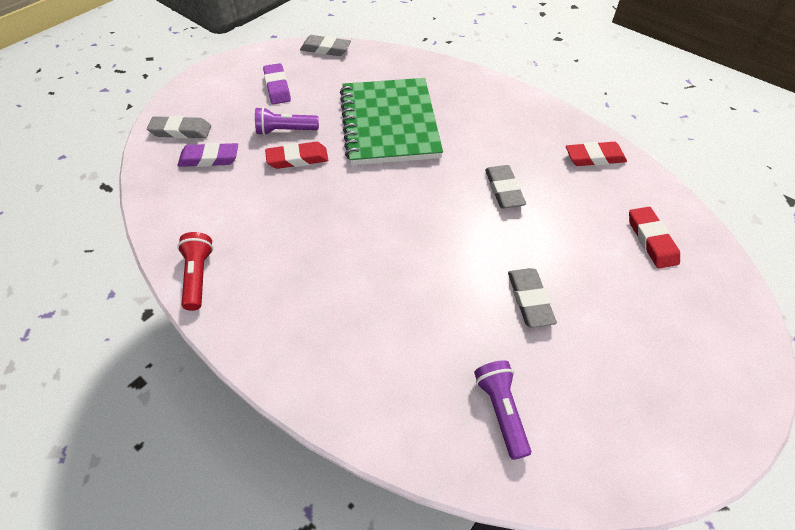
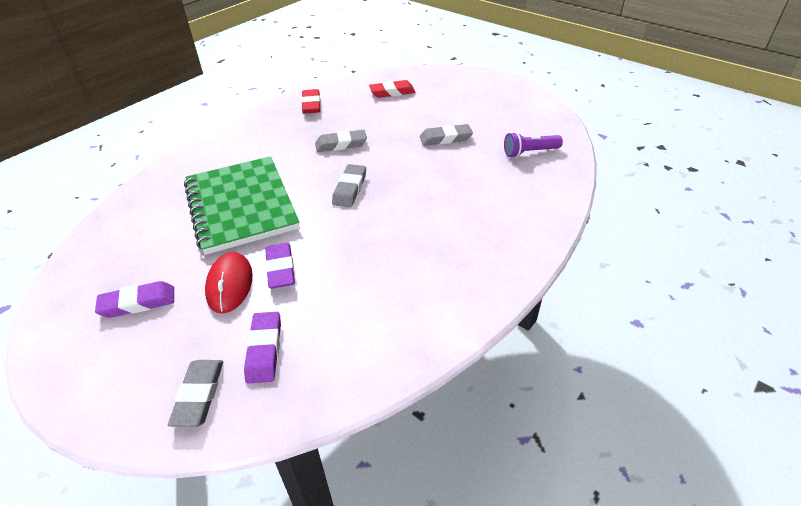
camera: 90 degrees left, 10 degrees down
red flashlight [178,232,213,311] -> none
purple flashlight [255,107,319,135] -> red mouse [205,252,253,314]
red eraser [265,142,328,169] -> purple eraser [265,243,295,289]
grey eraser [300,35,351,56] -> grey eraser moved to [332,164,366,207]
green notebook [340,78,443,165] -> green notebook turned 75 degrees clockwise [184,156,300,255]

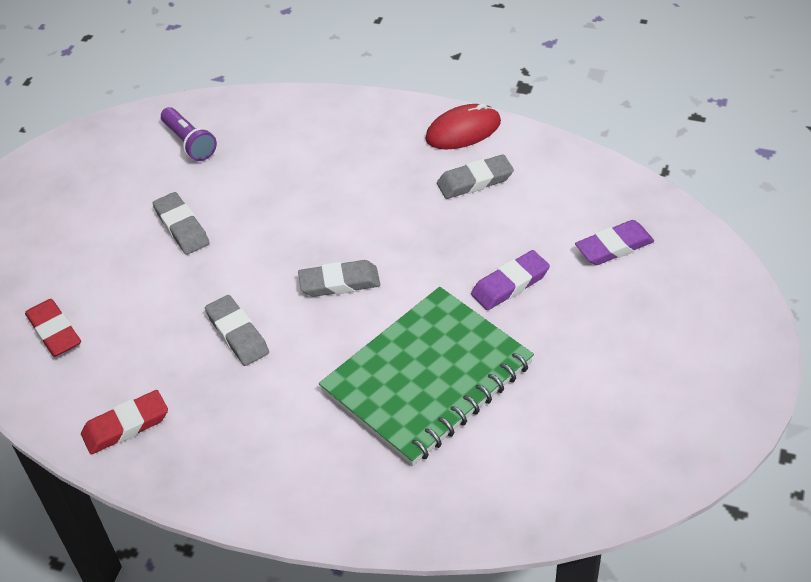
camera: 110 degrees left, 5 degrees up
purple eraser [95,281,174,318] -> none
grey eraser [168,360,223,427] -> grey eraser moved to [437,154,514,199]
red mouse [205,252,253,314] -> red mouse moved to [425,103,501,149]

